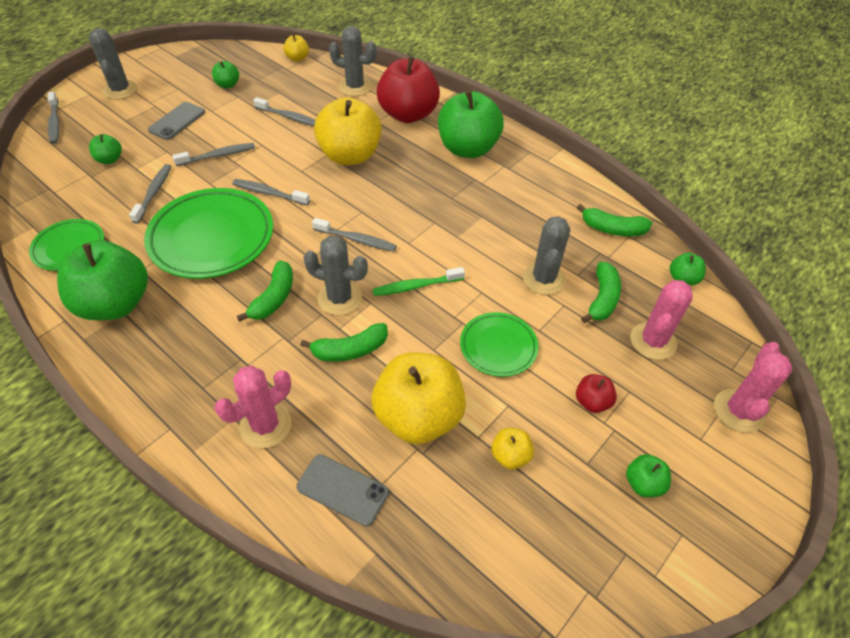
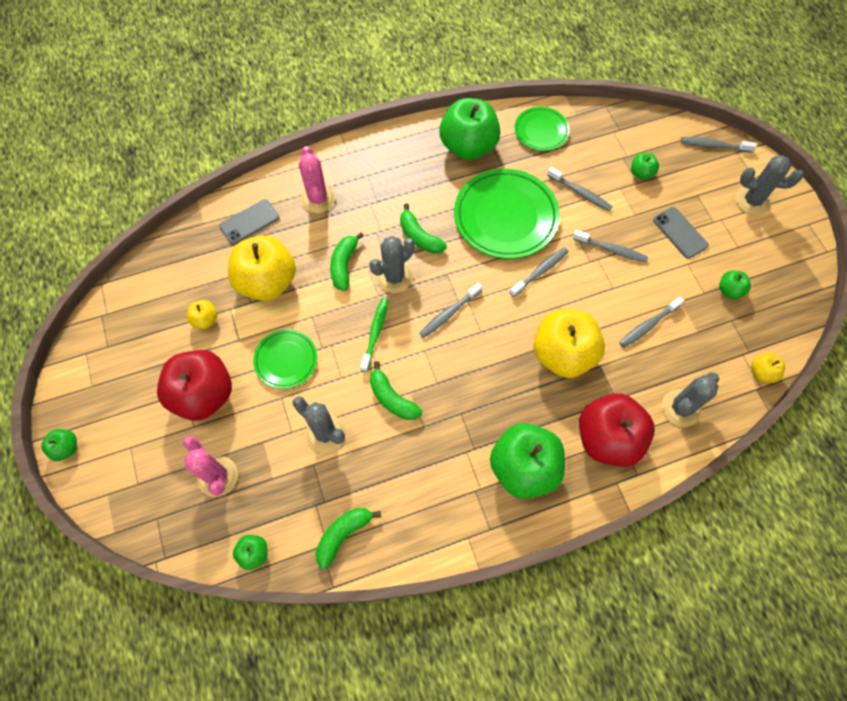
camera: 120 degrees right, 15 degrees up
grey toothbrush [172,143,255,166] -> grey toothbrush turned 75 degrees counterclockwise [573,230,648,263]
red apple [576,374,617,413] -> red apple [157,350,232,421], size x2.24
green banana [581,262,621,323] -> green banana moved to [370,361,422,420]
green apple [626,454,671,497] -> green apple moved to [41,429,77,461]
pink cactus [714,342,793,433] -> none

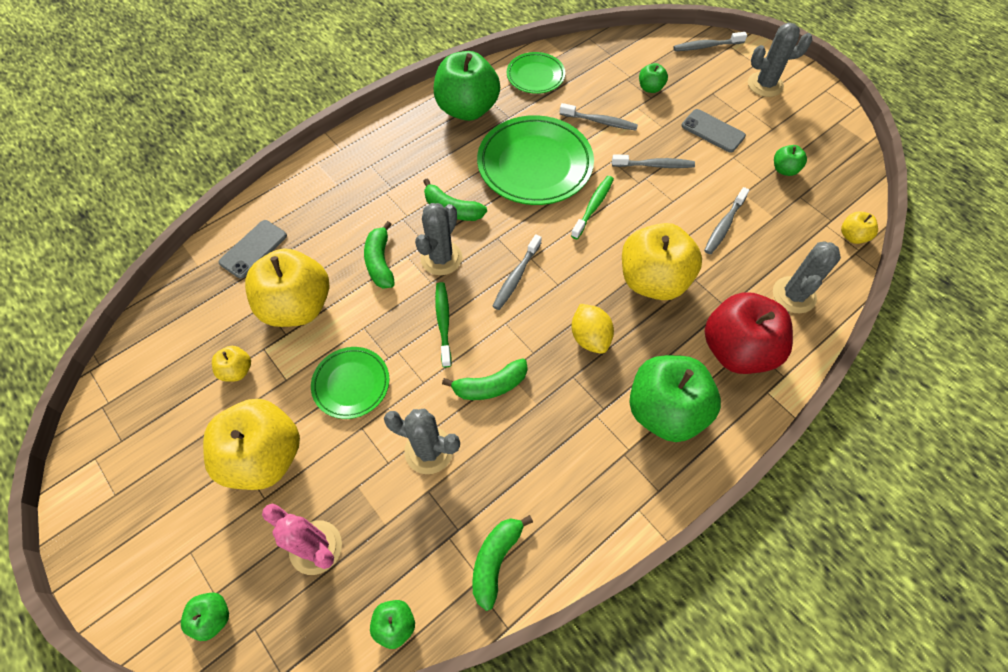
camera: 20 degrees left, 5 degrees down
green apple [41,429,77,461] -> green apple moved to [181,592,229,641]
red apple [157,350,232,421] -> yellow apple [203,399,300,490]
pink cactus [299,146,335,213] -> none
green banana [370,361,422,420] -> green banana turned 45 degrees counterclockwise [442,358,528,400]
grey toothbrush [509,247,569,297] -> green toothbrush [571,176,614,239]
none -> yellow lemon [572,304,614,354]

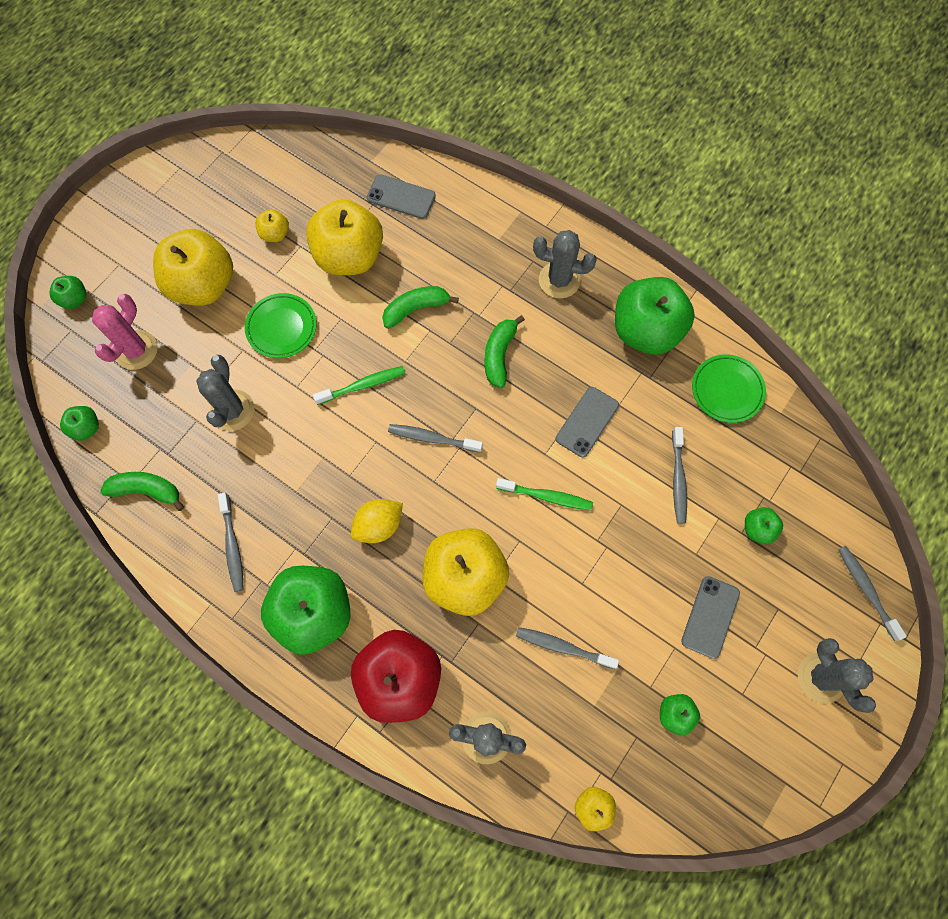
camera: 75 degrees right, 10 degrees up
grey cactus [415,203,462,275] -> grey cactus moved to [533,230,597,298]
green banana [442,358,528,400] -> none
green plate [477,115,594,205] -> grey phone [556,387,619,457]
grey toothbrush [612,155,695,168] -> grey toothbrush moved to [218,492,244,592]

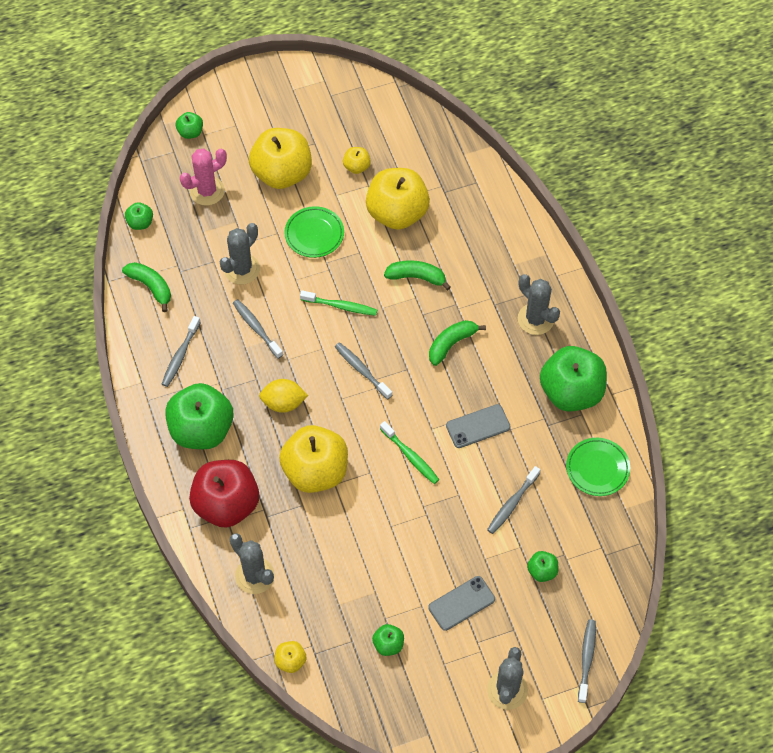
camera: 35 degrees right, 10 degrees down
grey phone [367,174,436,219] -> none
grey toothbrush [516,627,619,669] -> grey toothbrush moved to [233,299,283,359]

